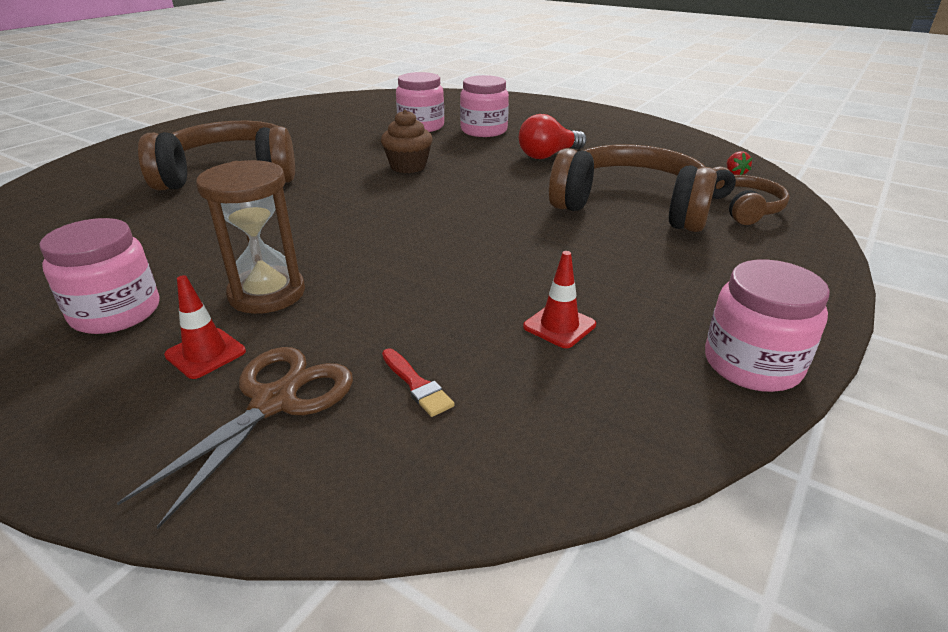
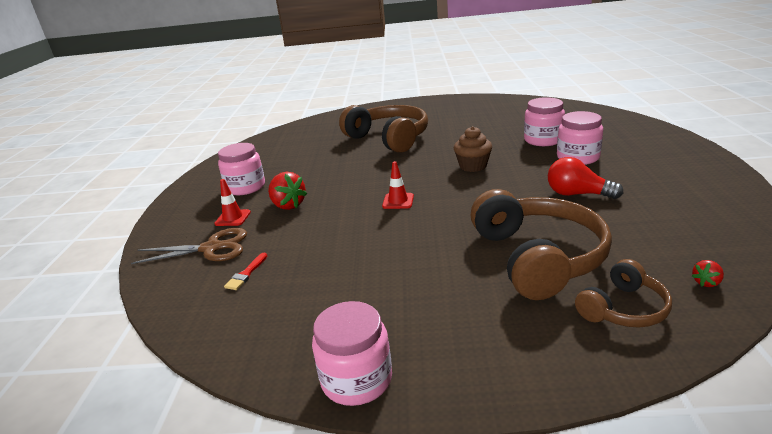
camera: 60 degrees right, 5 degrees down
brown hourglass [196,160,305,314] -> red strawberry [268,172,307,210]
red traffic cone [523,251,596,348] -> red traffic cone moved to [382,161,414,209]

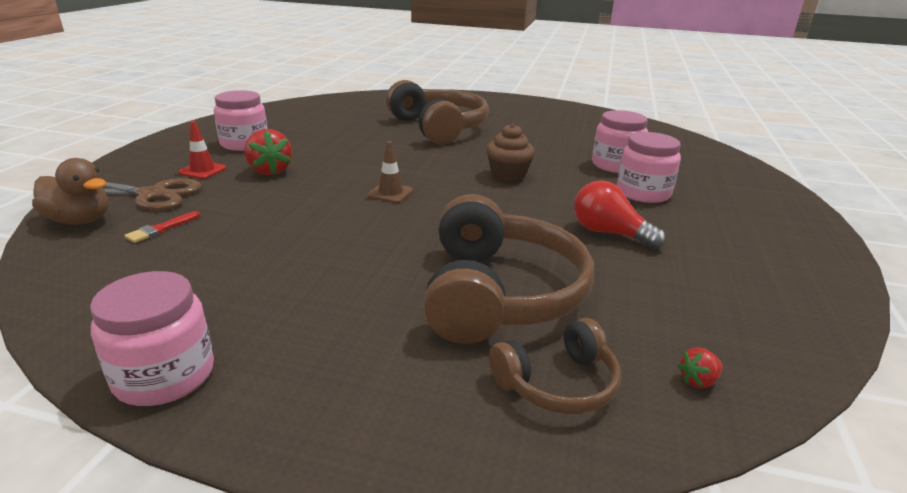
camera: 10 degrees right, 0 degrees up
red traffic cone [382,161,414,209] -> brown traffic cone [367,141,413,203]
none -> brown duck [32,158,109,225]

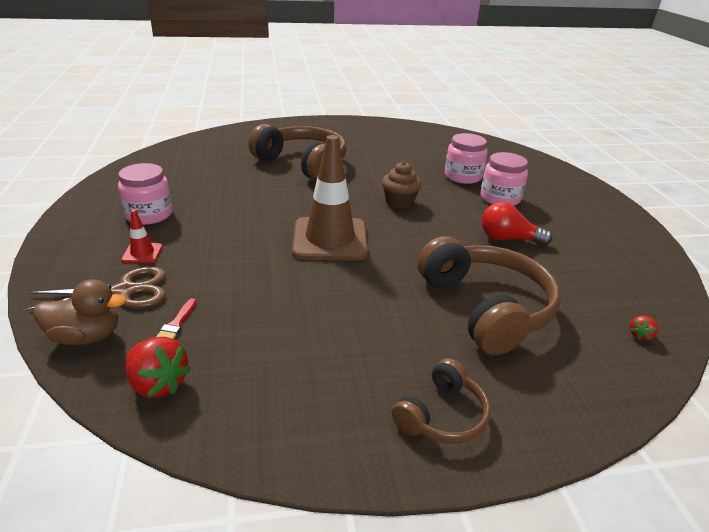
camera: 25 degrees left, 5 degrees up
pink jar [90,271,214,406] -> none
red strawberry [244,129,292,175] -> red strawberry moved to [125,337,191,398]
brown traffic cone [367,141,413,203] -> brown traffic cone [292,135,368,261], size x2.34
brown headphones [489,318,621,414] -> brown headphones moved to [392,358,491,444]

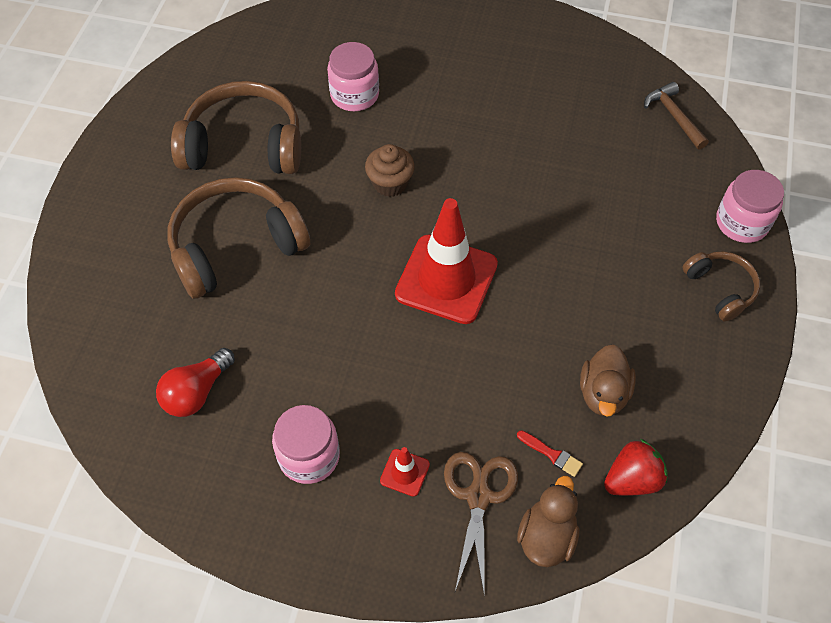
camera: 65 degrees left, 25 degrees up
brown traffic cone [292,135,368,261] -> red traffic cone [395,198,498,324]
brown headphones [418,236,561,355] -> brown headphones moved to [171,81,301,174]
pink jar [481,152,528,206] -> pink jar moved to [716,170,784,243]
red light bulb [482,202,552,246] -> red light bulb moved to [156,348,235,417]
red strawberry [630,316,658,341] -> brown hammer [644,82,709,150]
none -> brown duck [580,345,636,417]

